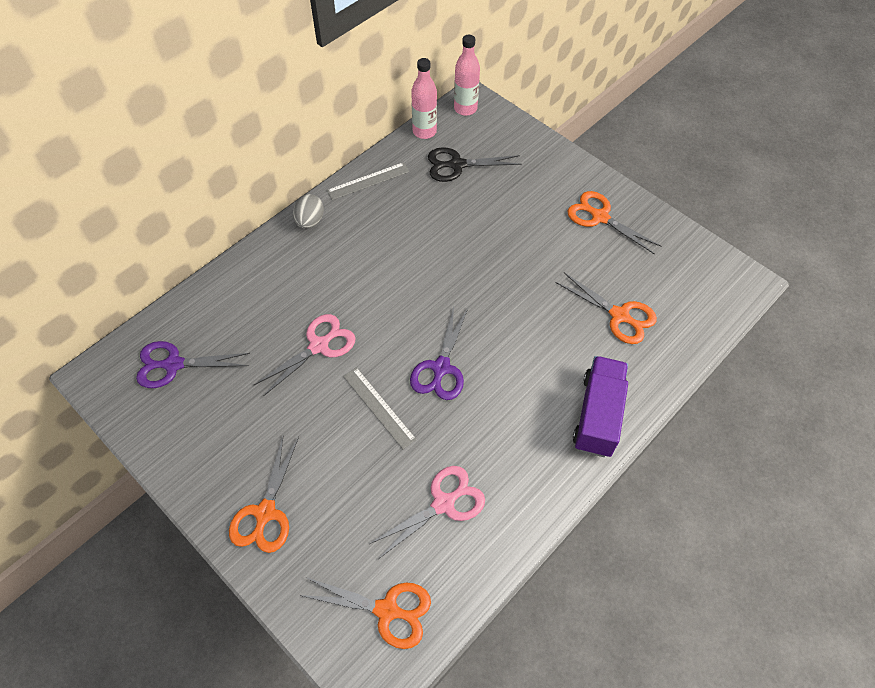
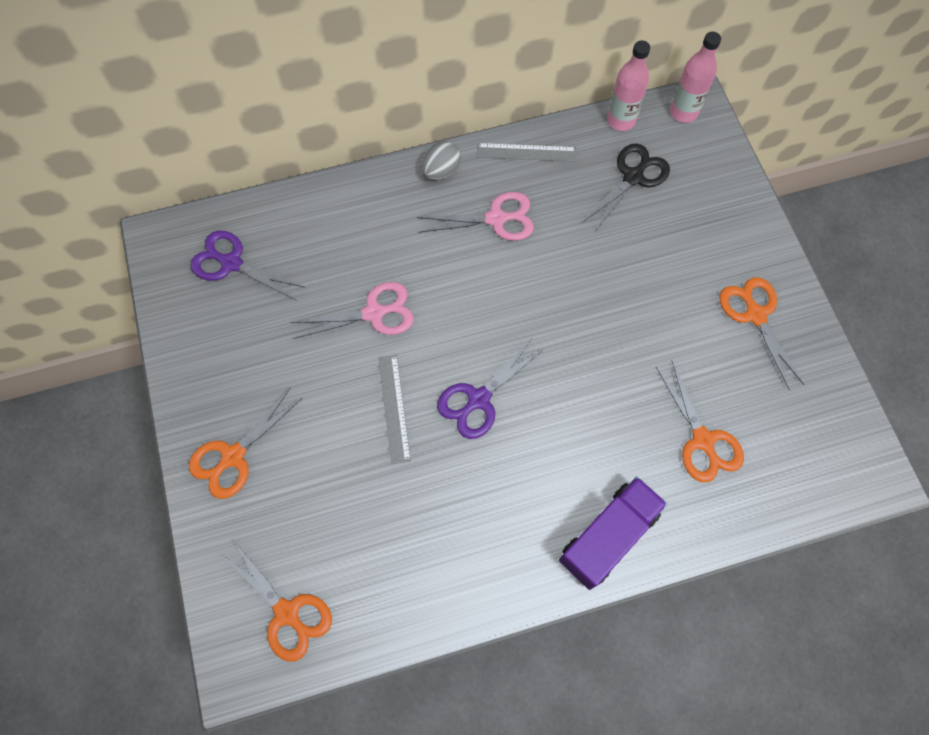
camera: 30 degrees right, 10 degrees up
pink scissors [369,466,485,558] -> pink scissors moved to [417,192,534,241]
black scissors [428,147,522,182] -> black scissors turned 105 degrees clockwise [582,143,670,233]

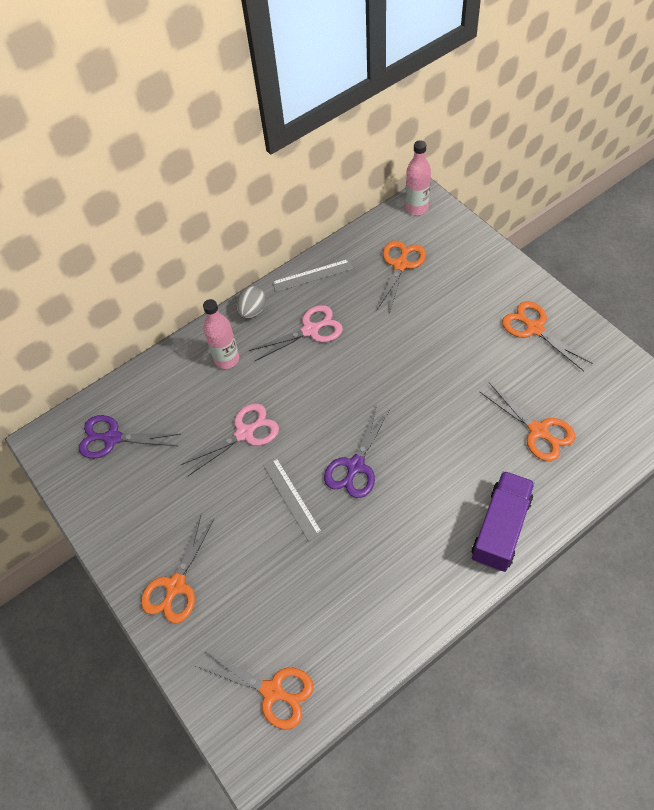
camera: 15 degrees left, 10 degrees down
black scissors [582,143,670,233] -> orange scissors [377,240,426,314]
pink bottle [607,40,650,131] -> pink bottle moved to [203,299,239,369]

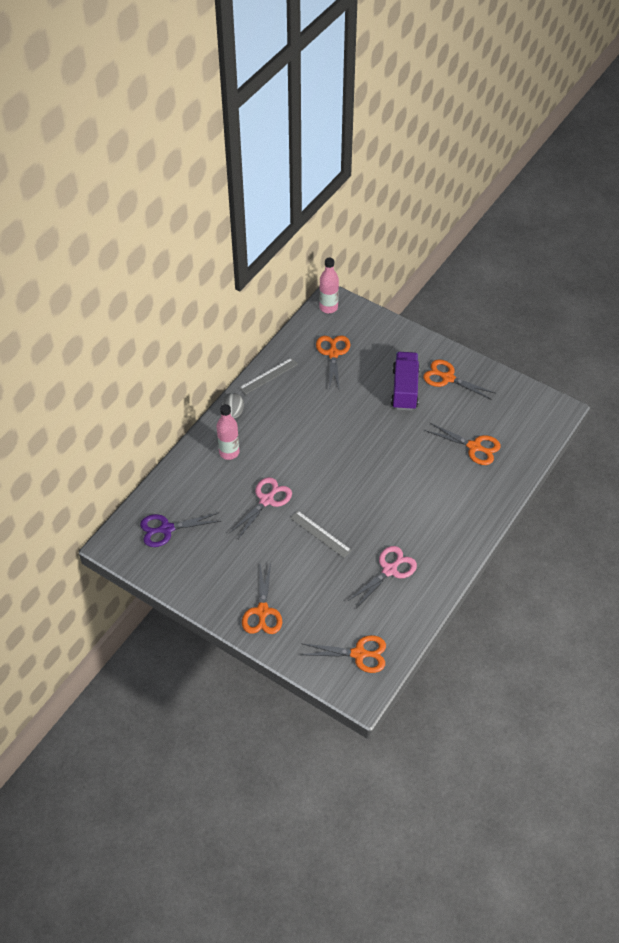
camera: 25 degrees left, 5 degrees down
pink scissors [249,305,343,362] -> pink scissors moved to [348,546,417,607]
purple scissors [324,405,390,498] -> none
purple truck [472,471,535,572] -> purple truck moved to [391,352,420,411]

